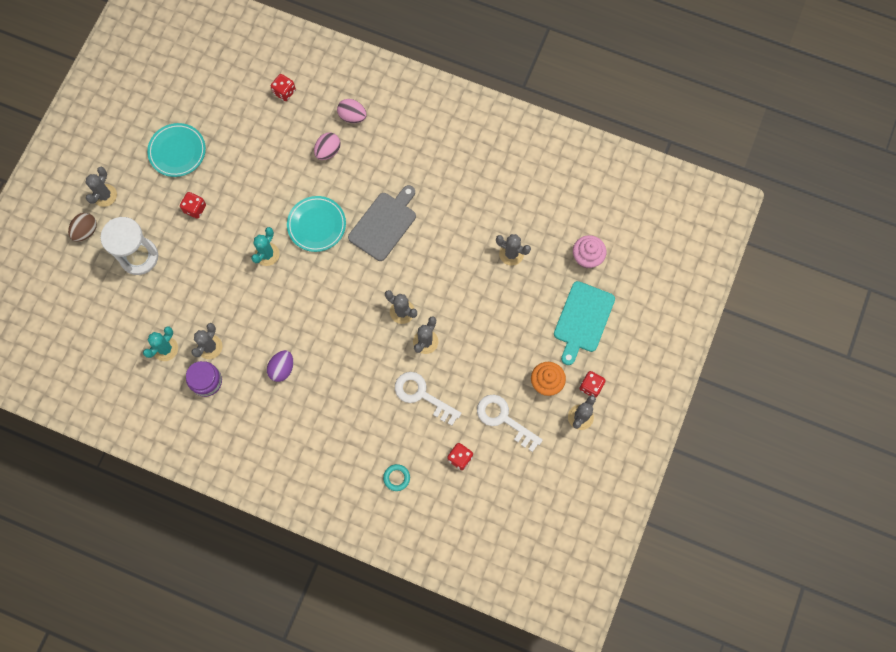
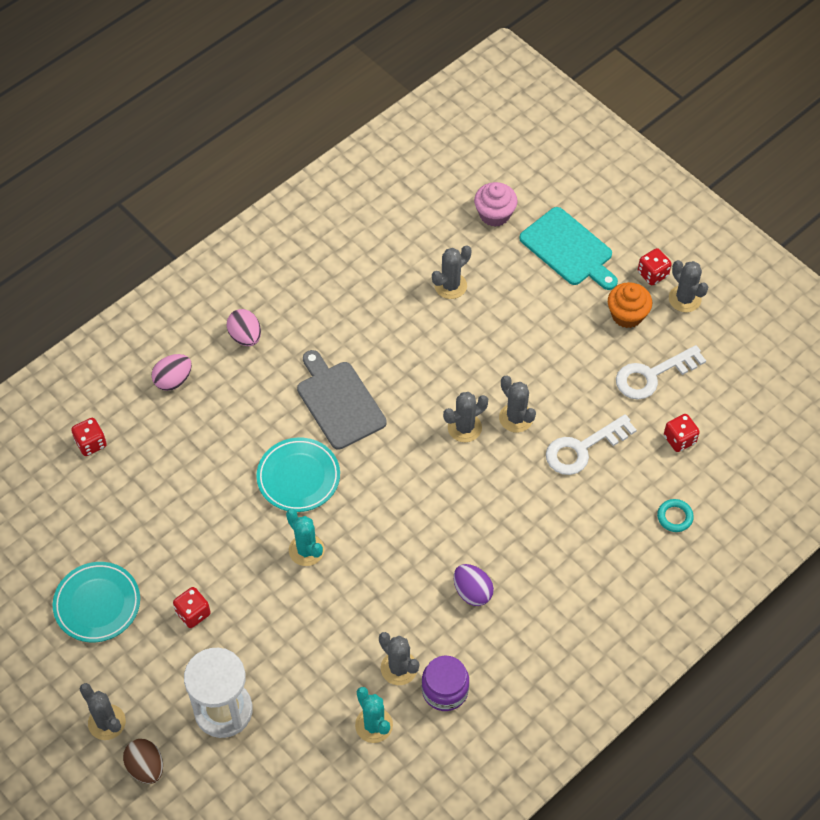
camera: 65 degrees left, 15 degrees down
pink egg [314,132,341,160] -> pink egg moved to [227,309,261,346]

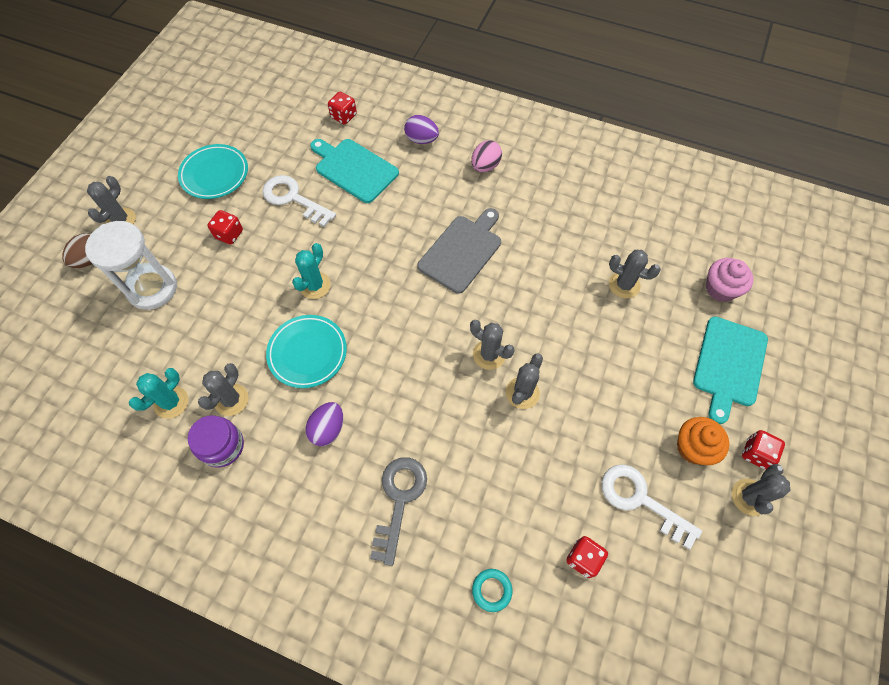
camera: 65 degrees right, 5 degrees up
pink egg [151,354,192,391] -> purple egg [404,115,439,144]
turquoise plate [256,438,340,512] -> turquoise plate moved to [266,315,347,388]
white key [546,414,637,475] -> white key moved to [262,175,336,227]
none -> turquoise cutting board [310,139,399,203]
none -> grey key [370,457,427,566]

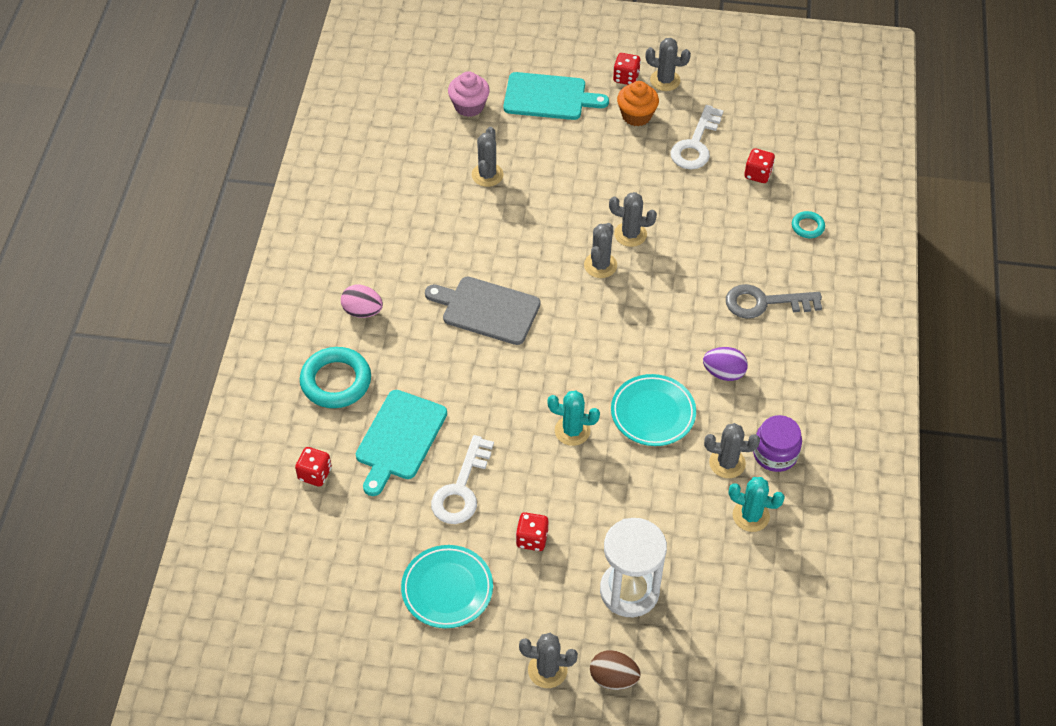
camera: 105 degrees left, 10 degrees down
purple egg [404,115,439,144] -> turquoise ring [300,347,371,408]

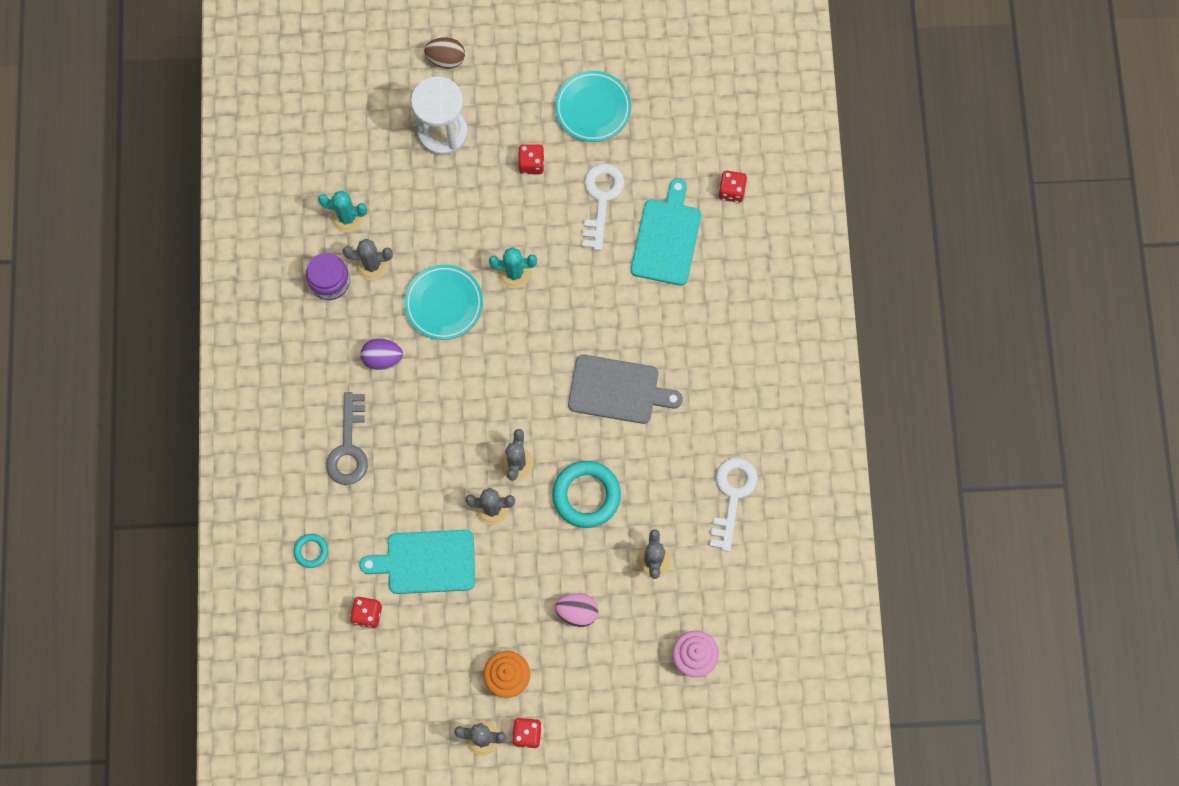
camera: 170 degrees right, 20 degrees up
turquoise ring [300,347,371,408] -> turquoise ring moved to [552,461,621,528]
pink egg [341,285,383,318] -> pink egg moved to [555,593,599,627]
turquoise cutting board [504,72,609,120] -> turquoise cutting board moved to [359,530,475,594]
grey cactus [519,633,578,688] -> none
white key [671,105,723,170] -> white key moved to [710,458,758,552]
grey key [726,284,822,319] -> grey key turned 105 degrees clockwise [326,392,368,485]

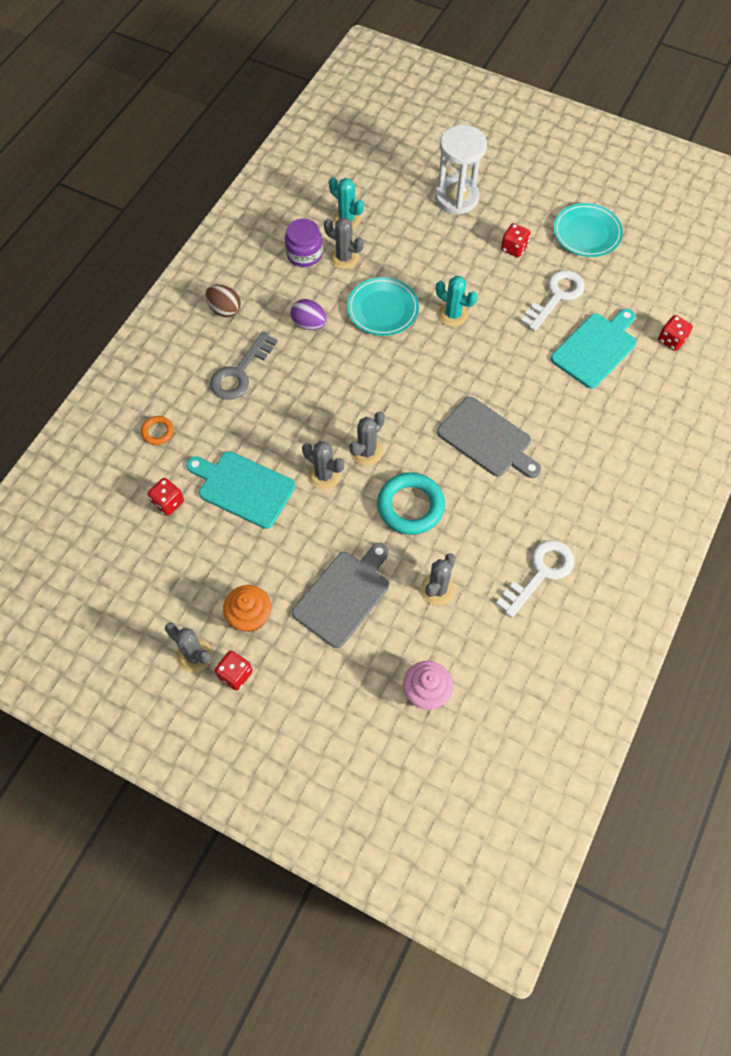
camera: 30 degrees right, 10 degrees down
turquoise ring [294,534,328,568] -> orange ring [141,416,174,445]
brown egg [424,37,465,69] -> brown egg moved to [205,285,241,317]
pink egg [555,593,599,627] -> grey cutting board [292,543,389,648]

